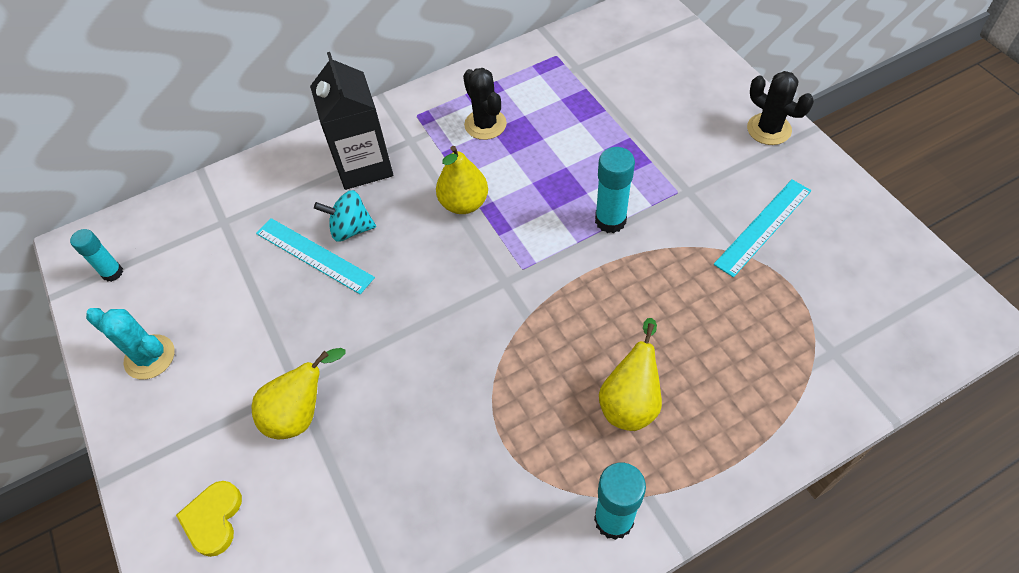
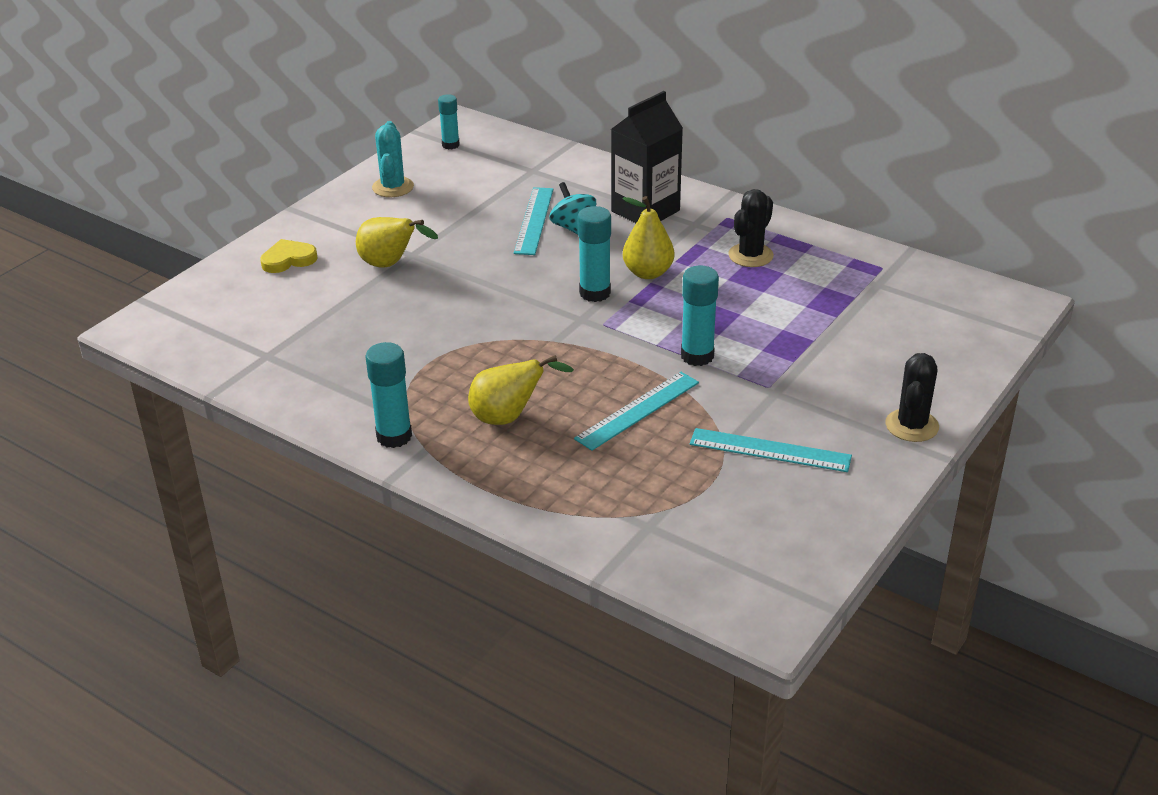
camera: 60 degrees right, 20 degrees down
none -> turquoise ruler [574,372,699,451]
none -> turquoise glue stick [577,206,611,302]

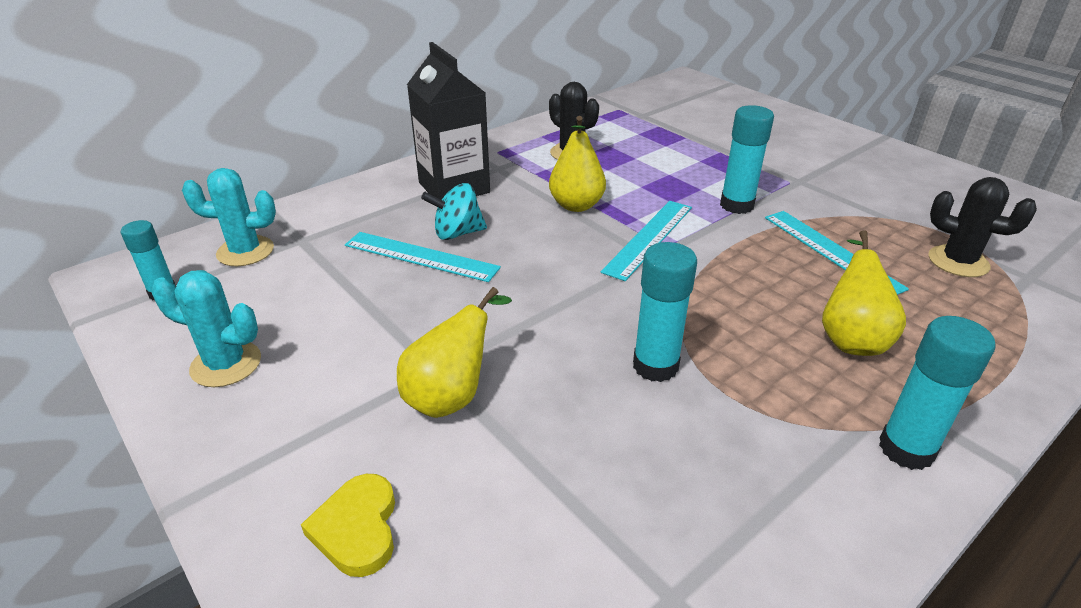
camera: 75 degrees left, 0 degrees up
turquoise glue stick [577,206,611,302] -> turquoise glue stick moved to [633,242,697,382]
turquoise ruler [690,428,852,472] -> turquoise ruler moved to [601,201,692,281]
black cactus [885,353,939,442] -> black cactus moved to [929,177,1037,277]
none -> turquoise cactus [182,168,276,266]

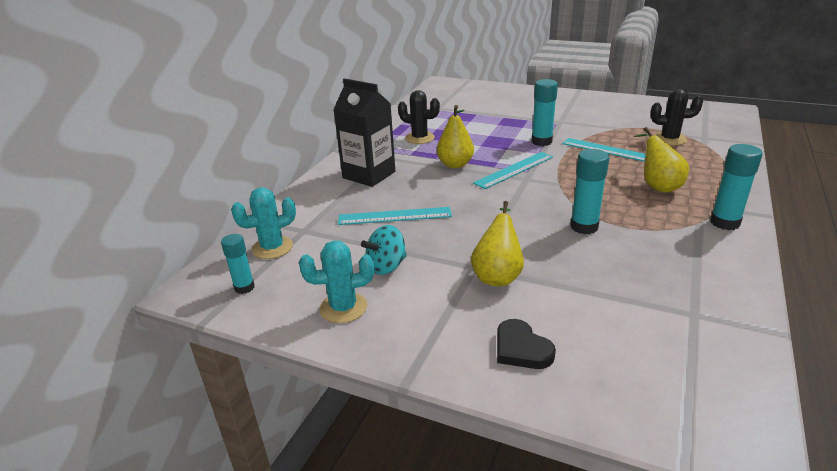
camera: 25 degrees left, 5 degrees down
yellow heart [301,474,395,577] -> black heart [497,319,556,369]
turquoise spinning top [421,183,487,240] -> turquoise spinning top moved to [361,225,407,275]
turquoise ruler [601,201,692,281] -> turquoise ruler turned 45 degrees clockwise [473,152,553,189]

